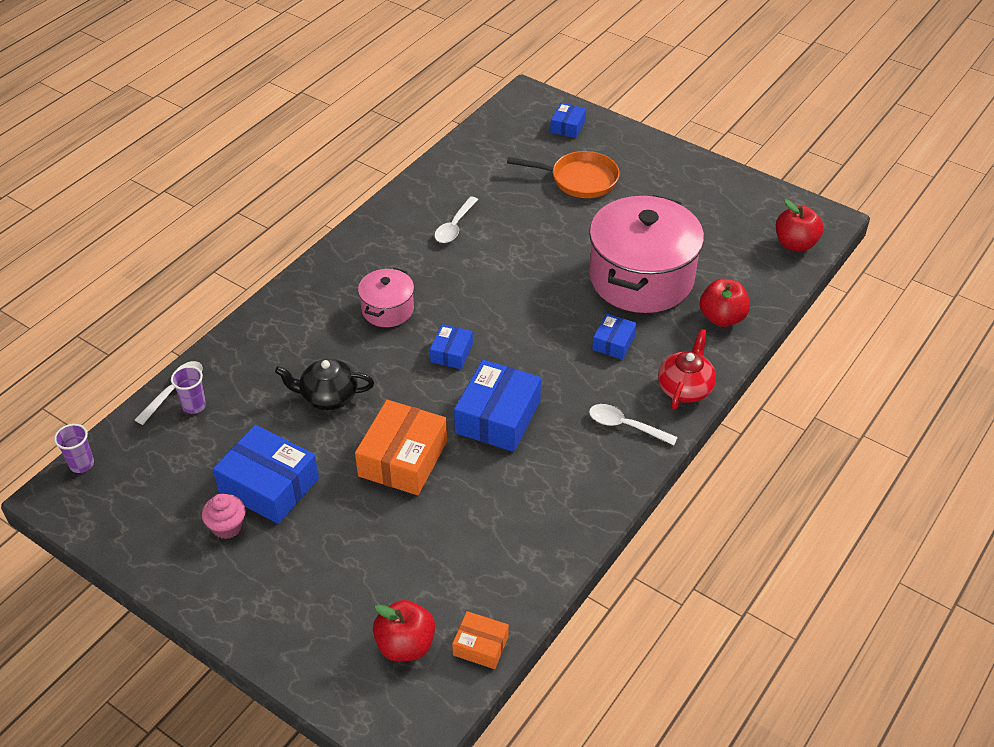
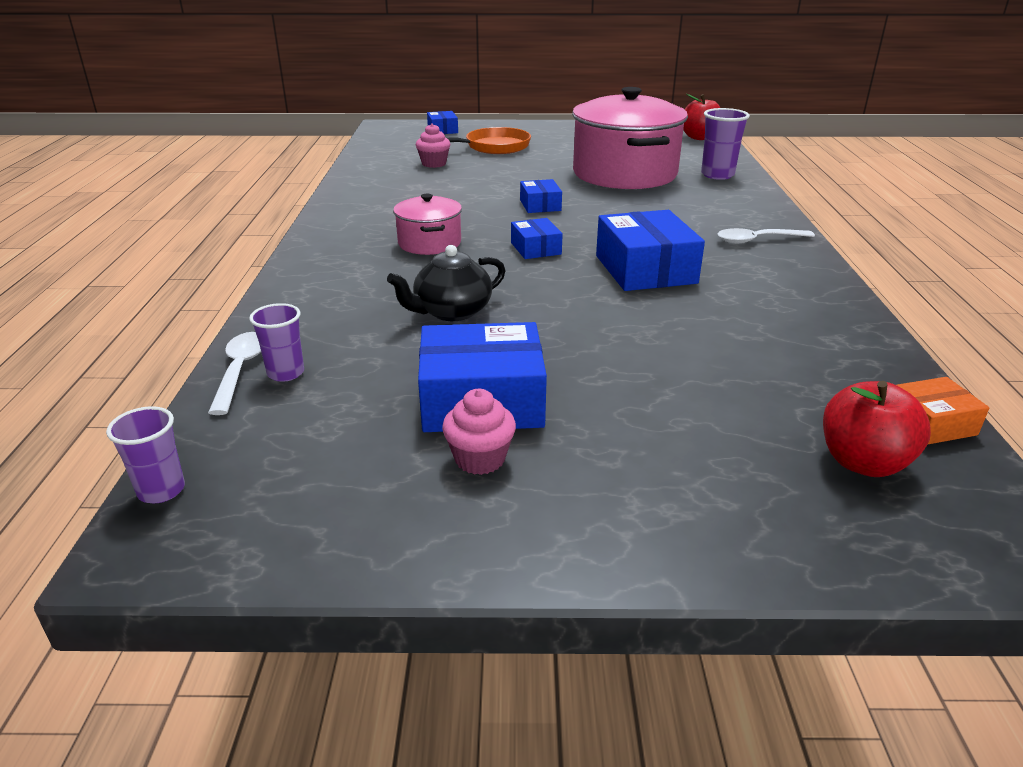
camera: 35 degrees left, 15 degrees down
orange box [355,400,447,495] -> none
white spoon [435,196,478,243] -> none
blue box [592,314,637,360] -> blue box moved to [520,179,562,213]
red teapot [658,329,716,410] -> none
red apple [700,279,750,327] -> purple cup [701,108,750,180]
none -> pink cupcake [416,123,450,168]

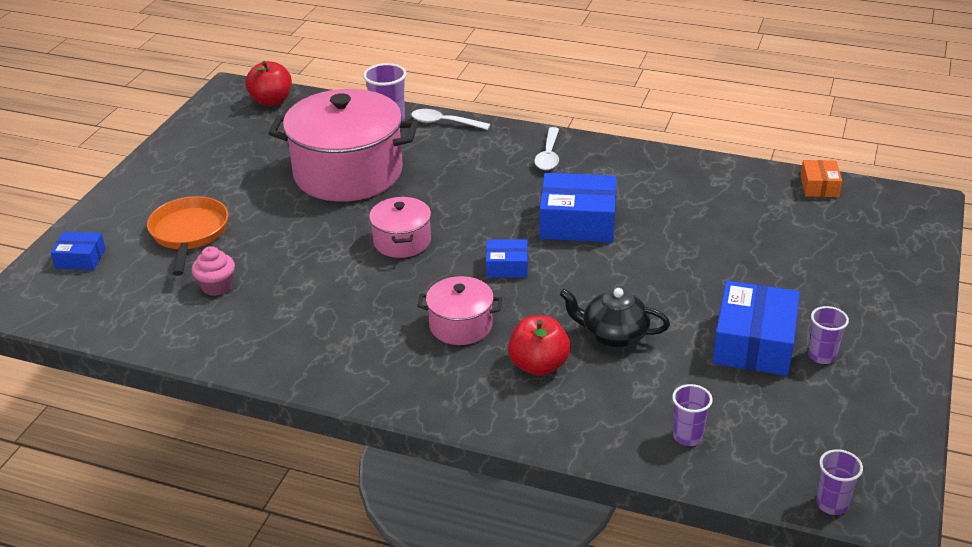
camera: 70 degrees left, 5 degrees up
white spoon [208,332,261,415] -> white spoon moved to [411,109,490,130]
black teapot [387,245,505,321] -> black teapot turned 120 degrees clockwise [560,288,670,348]
pink cupcake [442,389,516,475] -> purple cup [808,306,849,364]
blue box [520,179,562,213] -> pink pot [369,197,431,258]
red apple [823,381,931,477] -> red apple moved to [508,315,571,376]

